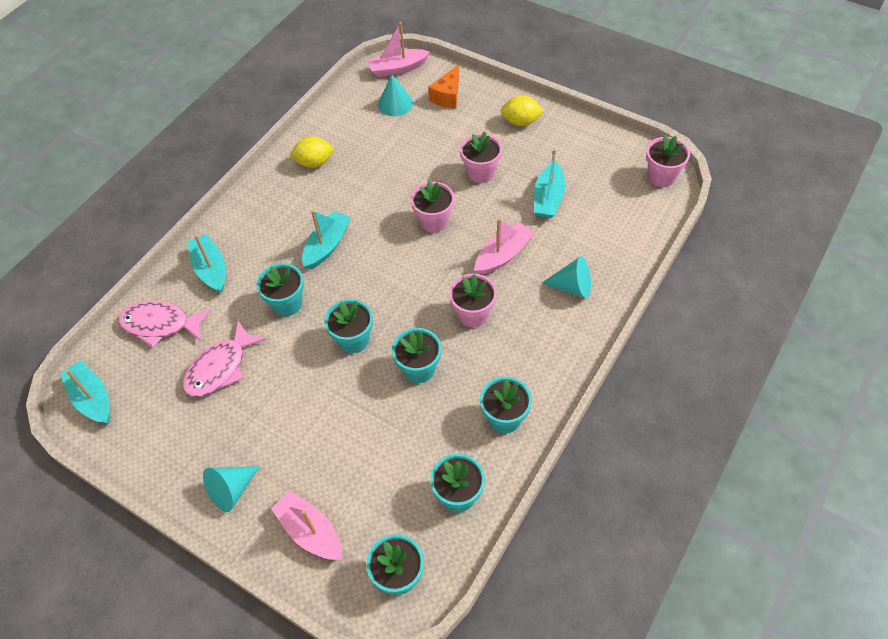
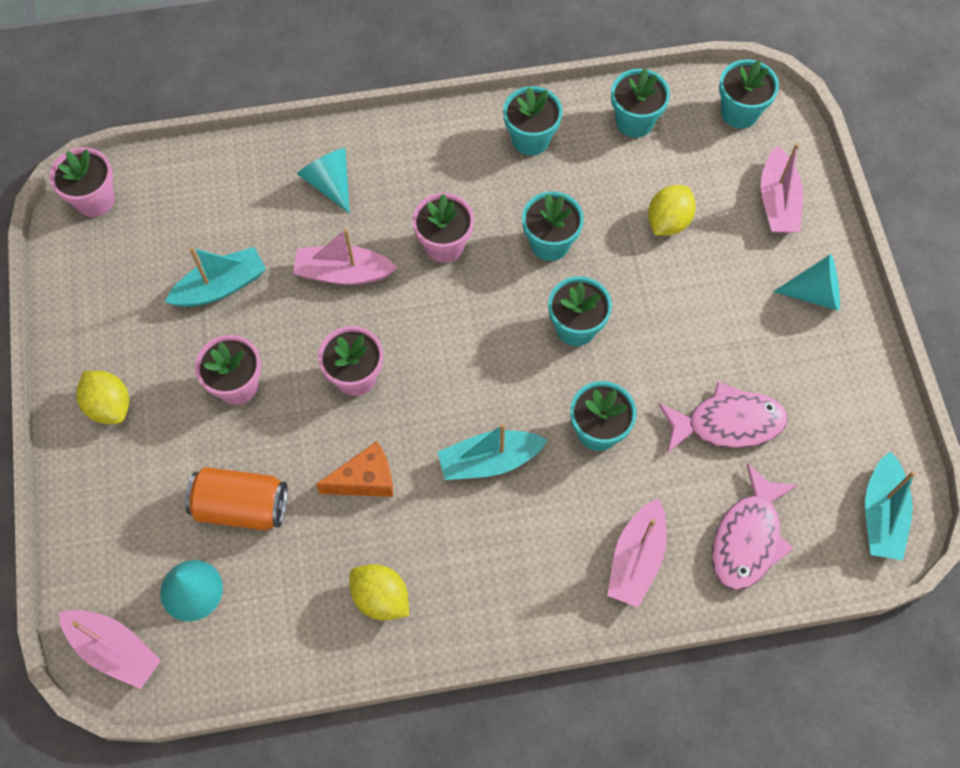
camera: 135 degrees left, 10 degrees up
pink fish [118,301,211,348] -> pink fish turned 60 degrees clockwise [712,463,798,591]
turquoise boat [187,234,226,293] -> pink boat [607,498,667,607]
orange cheese [428,65,459,108] -> orange cheese moved to [316,441,393,497]
none -> orange can [185,467,288,530]
none -> yellow lemon [648,185,696,235]

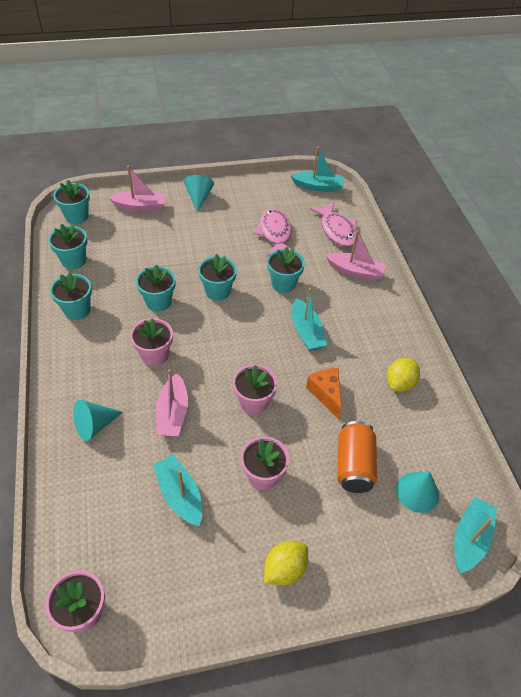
camera: 95 degrees left, 15 degrees down
pink boat [59,610,161,689] -> turquoise boat [454,497,497,573]
yellow lemon [648,185,696,235] -> none
pink fish [712,463,798,591] -> pink fish turned 45 degrees clockwise [310,202,358,247]

